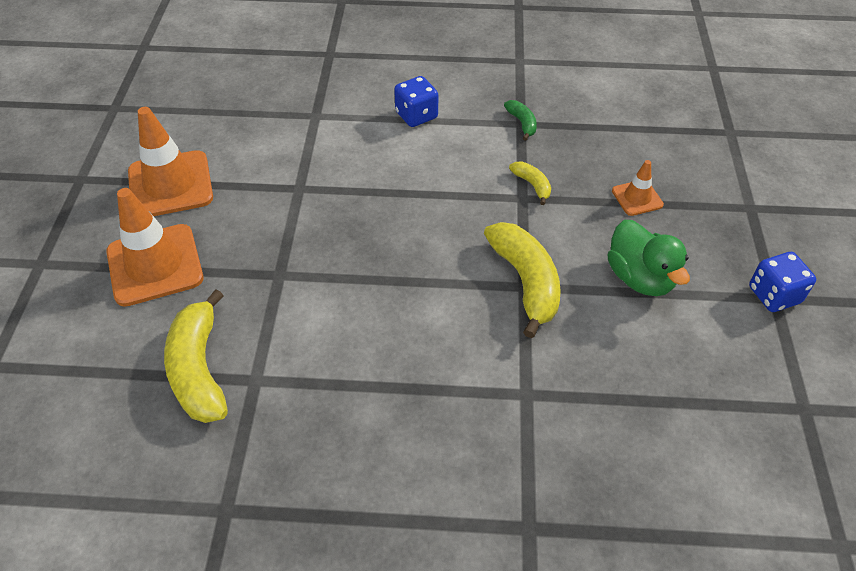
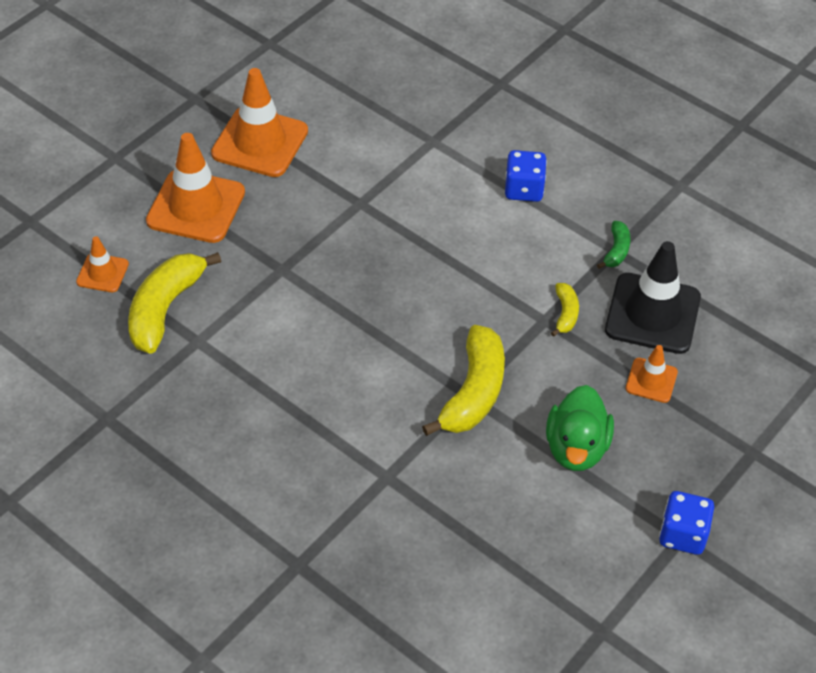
camera: 35 degrees right, 0 degrees up
none -> orange traffic cone [76,236,129,292]
none -> black traffic cone [605,241,701,354]

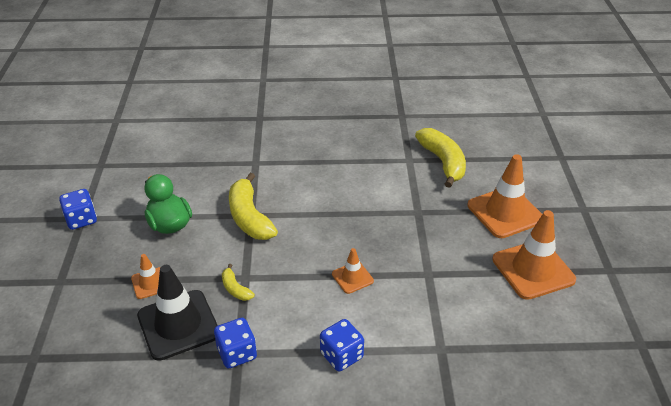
camera: 140 degrees right, 10 degrees down
orange traffic cone [76,236,129,292] -> orange traffic cone moved to [332,248,374,294]
green banana [597,221,631,269] -> blue dice [214,318,257,368]

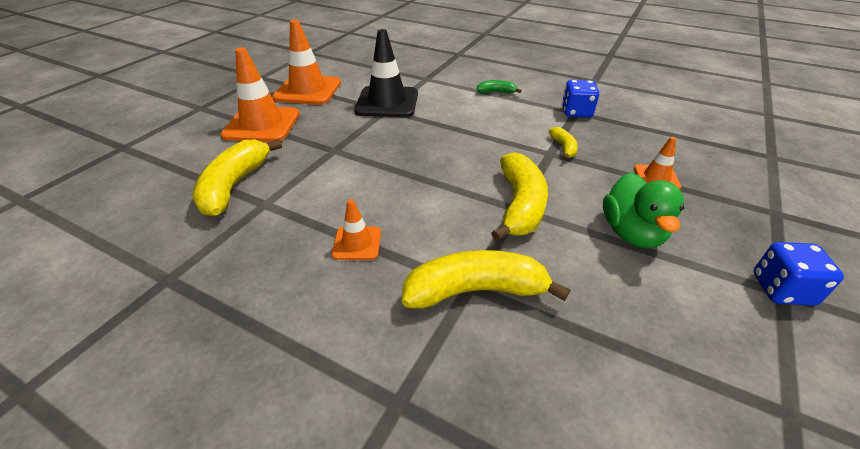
camera: 150 degrees left, 0 degrees up
black traffic cone [137,265,218,361] -> black traffic cone moved to [354,29,418,117]
blue dice [320,319,364,371] -> green banana [476,80,522,93]
orange traffic cone [332,248,374,294] -> orange traffic cone moved to [332,199,381,260]
none -> yellow banana [402,250,570,308]

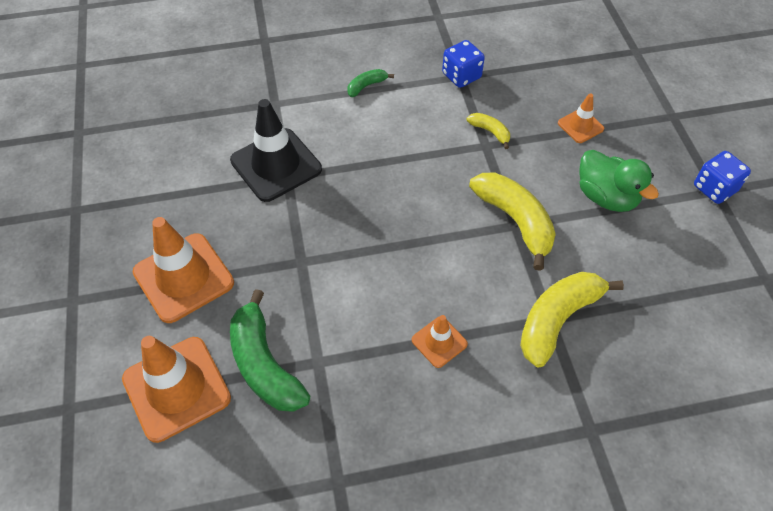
camera: 40 degrees left, 15 degrees up
yellow banana [192,139,282,217] -> green banana [230,289,310,412]
orange traffic cone [273,20,341,105] -> orange traffic cone moved to [122,336,231,443]

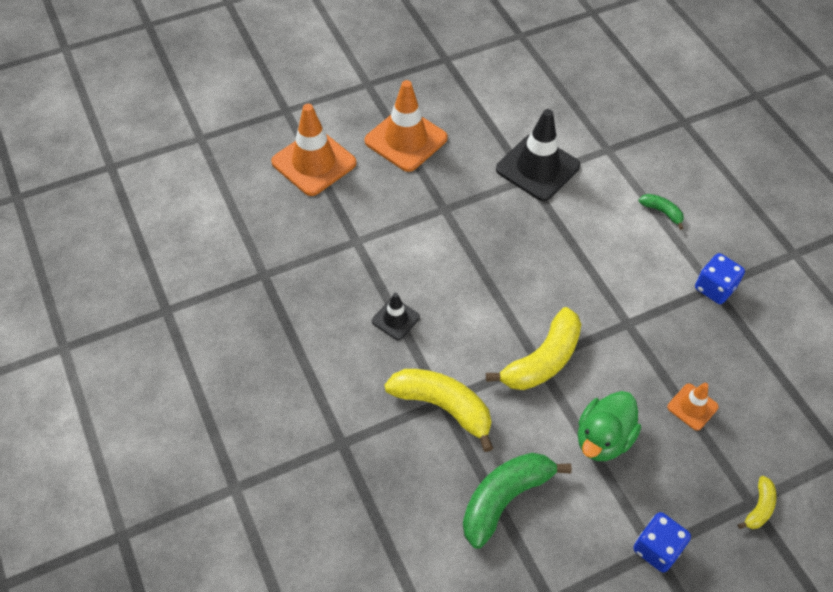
camera: 75 degrees right, 0 degrees up
green banana [230,289,310,412] -> green banana moved to [463,453,572,549]
orange traffic cone [412,315,468,368] -> black traffic cone [372,293,420,340]
yellow banana [467,113,510,149] -> yellow banana moved to [738,476,776,529]

